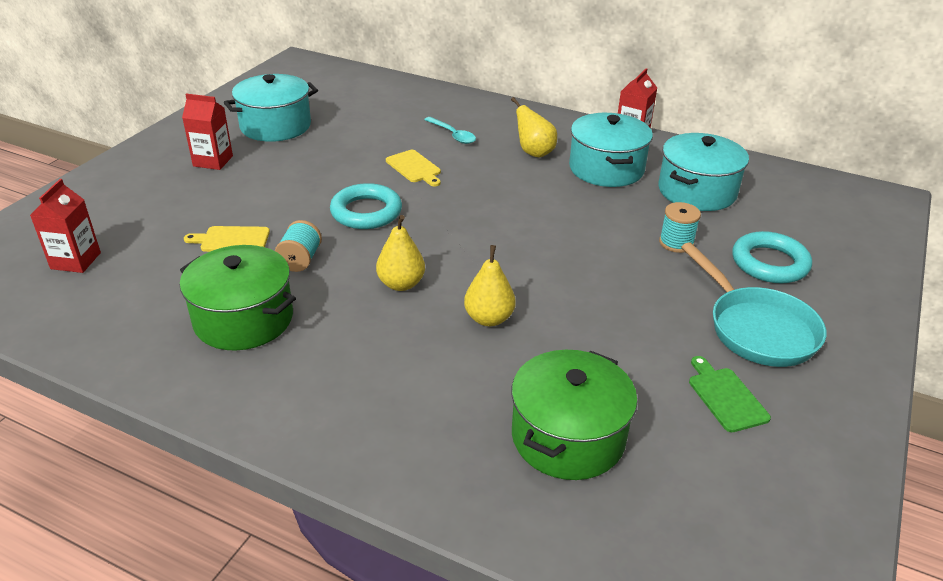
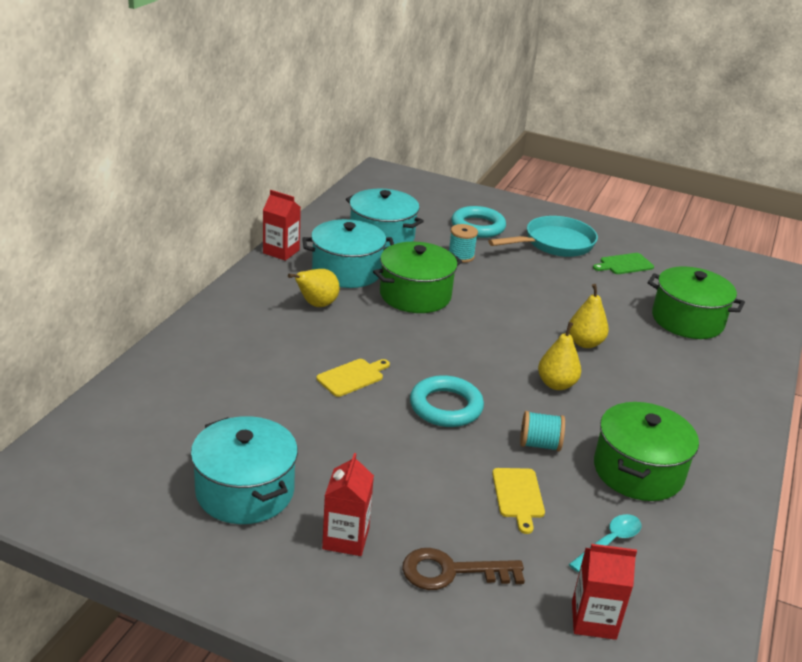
camera: 95 degrees left, 5 degrees down
turquoise spoon [424,117,476,144] -> turquoise spoon moved to [569,514,641,572]
none -> green pot [373,242,462,313]
none -> brown key [402,548,525,590]

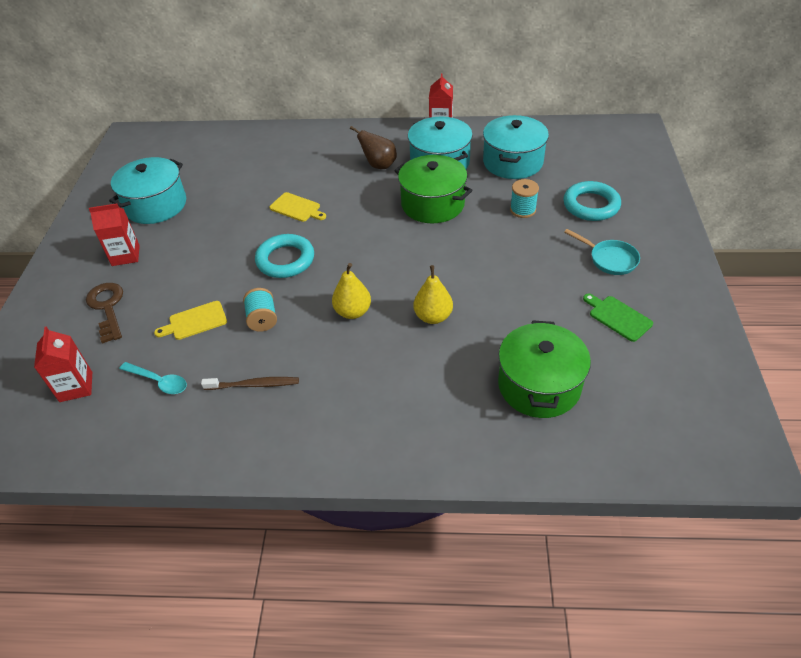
camera: 75 degrees right, 15 degrees up
yellow pear [288,269,340,307] -> brown pear [350,126,397,169]
turquoise pan [488,216,598,257] -> turquoise pan [564,229,640,275], size x0.61
green pot [594,402,699,501] -> brown toothbrush [201,377,299,390]

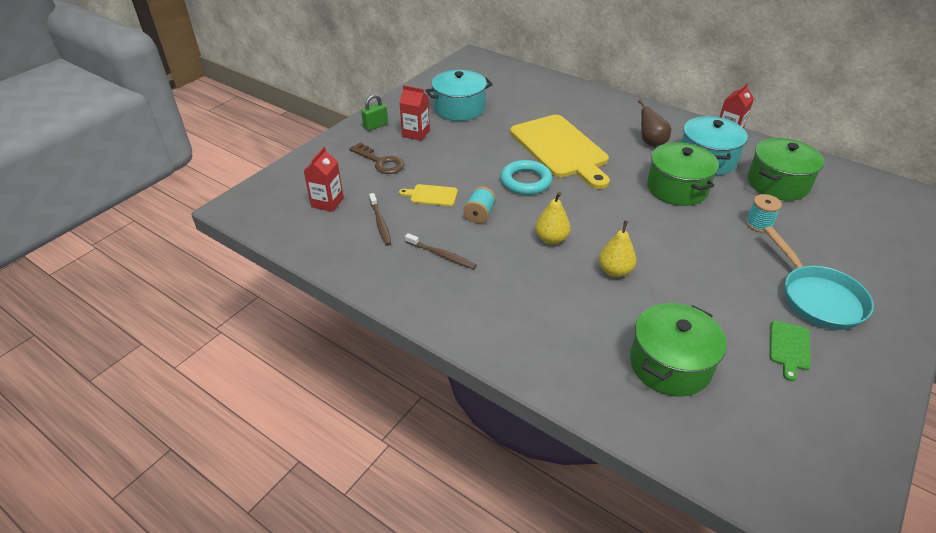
camera: 30 degrees right, 5 degrees down
brown key [86,283,123,344] -> brown key turned 120 degrees clockwise [349,143,405,174]
turquoise spoon [120,362,187,394] -> brown toothbrush [369,193,391,246]
yellow cutting board [269,192,326,222] -> yellow cutting board [510,115,610,189], size x2.41
turquoise pot [483,115,549,179] -> green pot [748,138,824,201]
turquoise ring [563,181,621,221] -> none
turquoise pan [564,229,640,275] -> turquoise pan [764,226,874,330], size x1.65
green cutting board [583,294,653,342] -> green cutting board turned 150 degrees counterclockwise [770,320,811,381]
none -> green padlock [361,94,388,131]

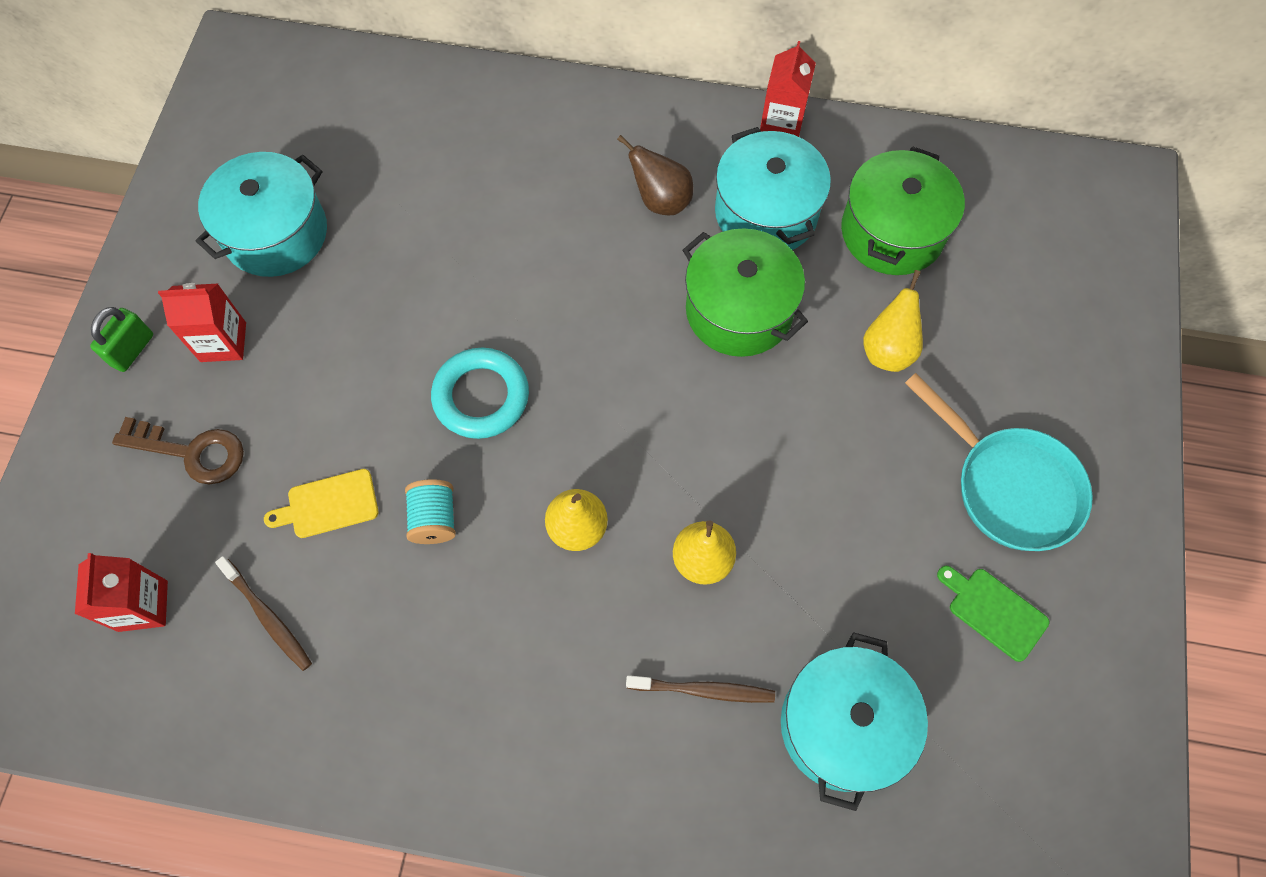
camera: 25 degrees left, 25 degrees up
brown toothbrush [405,233,477,269] -> brown toothbrush moved to [626,675,775,703]
yellow cutting board [510,115,610,189] -> none
green pot [630,303,727,397] -> turquoise pot [781,632,928,811]
turquoise spool [746,194,782,233] -> yellow pear [863,270,923,372]
green cutting board [770,320,811,381] -> green cutting board turned 135 degrees clockwise [937,566,1049,662]

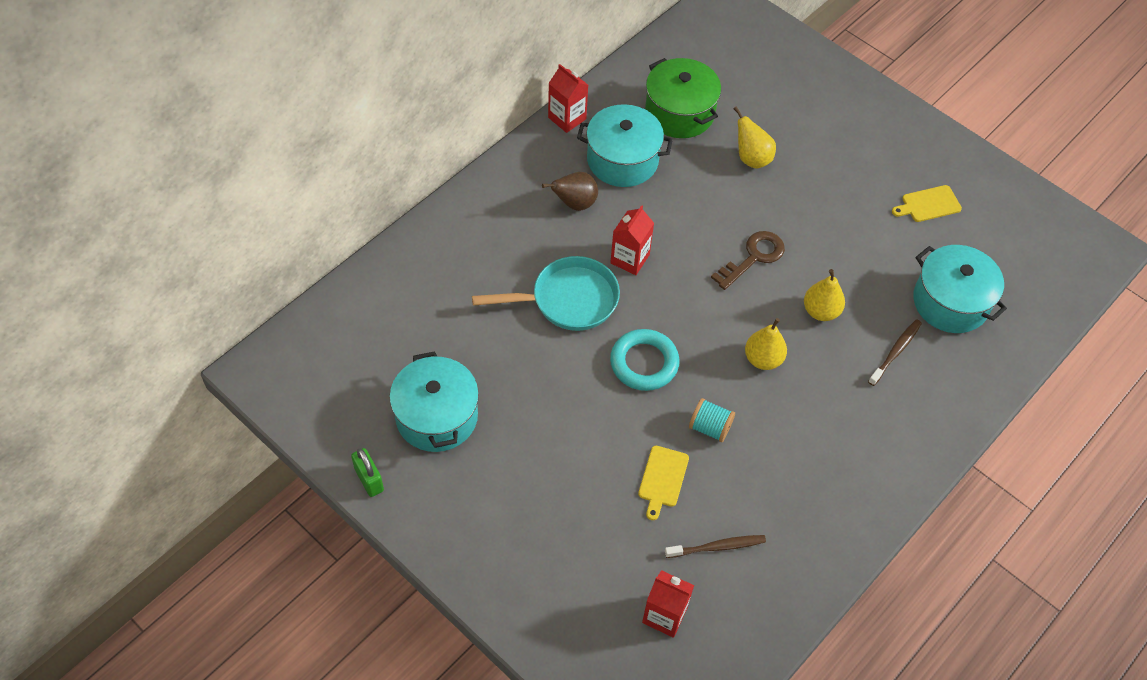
camera: 60 degrees left, 10 degrees down
green padlock [90,307,153,372] -> green padlock moved to [351,448,384,497]
brown key [112,417,244,484] -> brown key moved to [711,231,785,290]
red carton [158,283,246,362] -> red carton moved to [610,205,654,275]
green pot [683,228,808,357] -> none
turquoise pan [905,373,1093,551] -> turquoise pan moved to [472,256,620,331]
green cutting board [937,566,1049,662] -> yellow cutting board [892,185,962,222]

